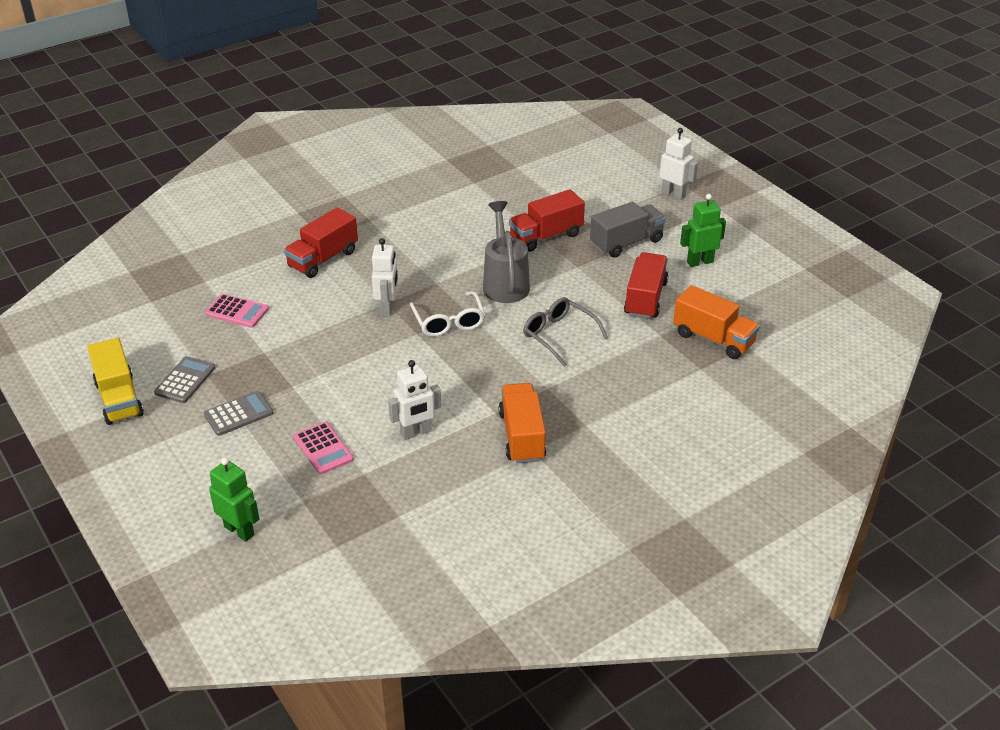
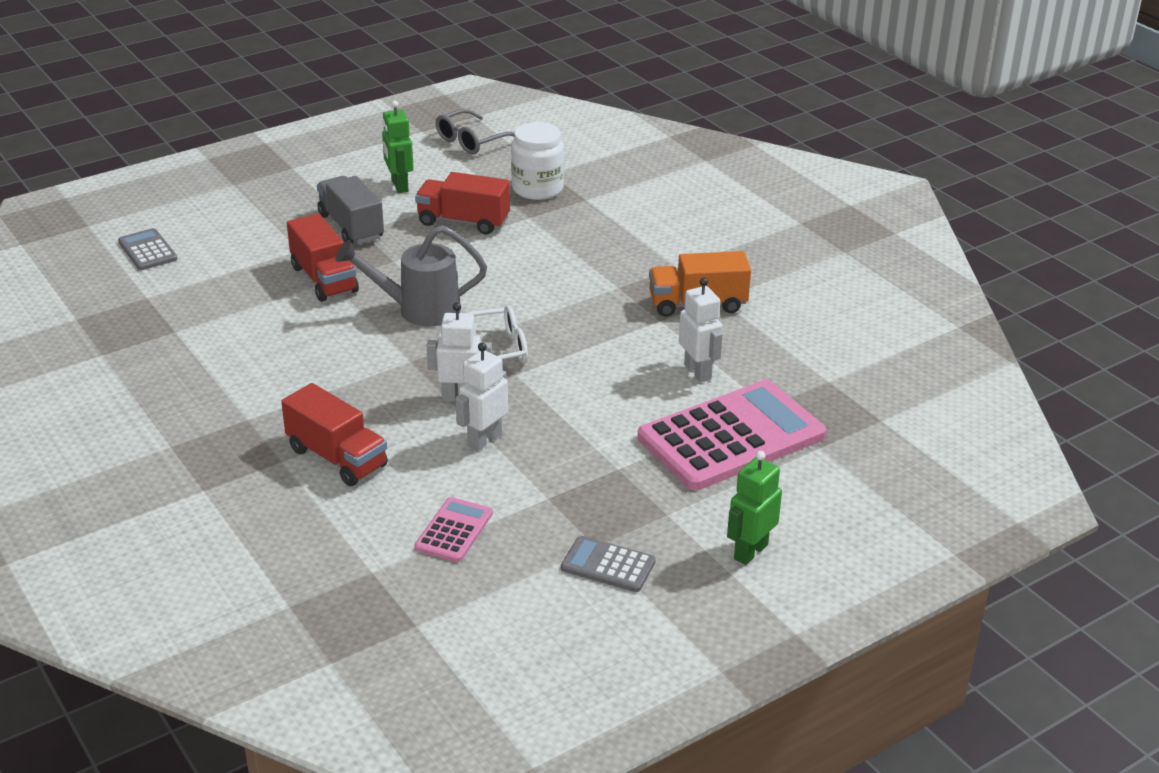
camera: 90 degrees left, 5 degrees down
yellow truck [87,338,144,425] -> none
grey calculator [204,391,274,436] -> grey calculator moved to [118,228,177,270]
green robot [209,457,259,542] -> green robot moved to [727,451,782,565]
pink calculator [293,422,354,474] -> pink calculator [638,380,826,491], size x2.18
grey glasses [523,297,608,367] -> grey glasses moved to [436,109,514,154]
white robot [657,128,698,200] -> white robot moved to [456,343,508,451]
orange truck [673,285,760,359] -> white jar [511,122,564,200]

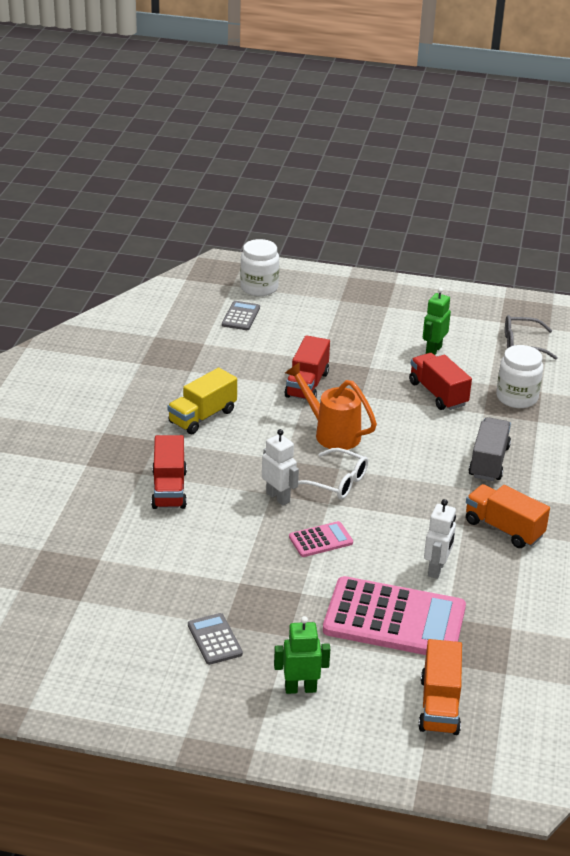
camera: 45 degrees right, 0 degrees up
grey truck [317,176,384,244] -> grey truck moved to [469,417,511,481]
grey watering can [336,225,487,326] -> orange watering can [285,362,377,450]
pink calculator [415,497,493,562] -> pink calculator moved to [289,521,353,557]
white robot [456,343,508,451] -> none
none -> yellow truck [167,368,237,434]
none -> white jar [240,239,279,296]
none -> orange truck [418,639,462,735]

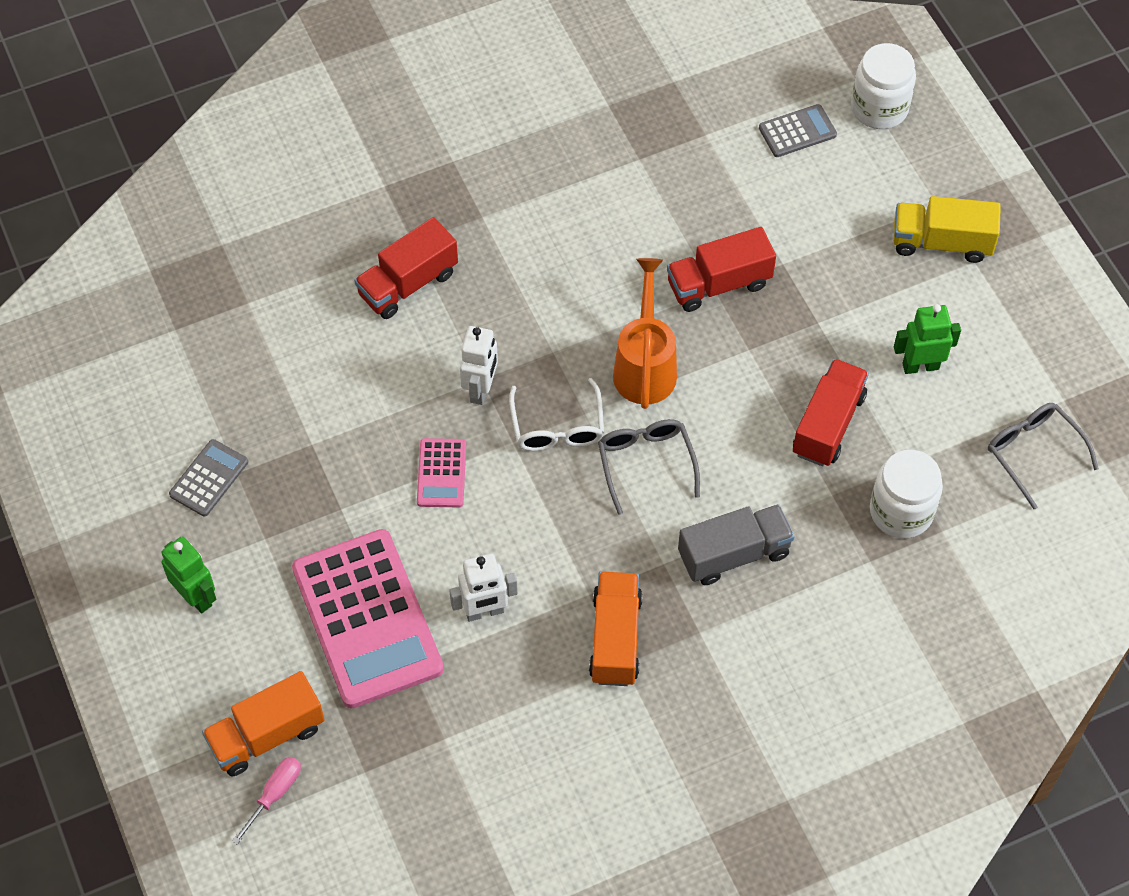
camera: 55 degrees right, 25 degrees up
yellow truck [167,368,237,434] -> yellow truck moved to [893,196,1001,263]
pink calculator [289,521,353,557] -> pink calculator turned 60 degrees clockwise [417,438,466,507]
none -> pink screwdriver [232,757,301,845]
none -> grey glasses [598,419,700,515]

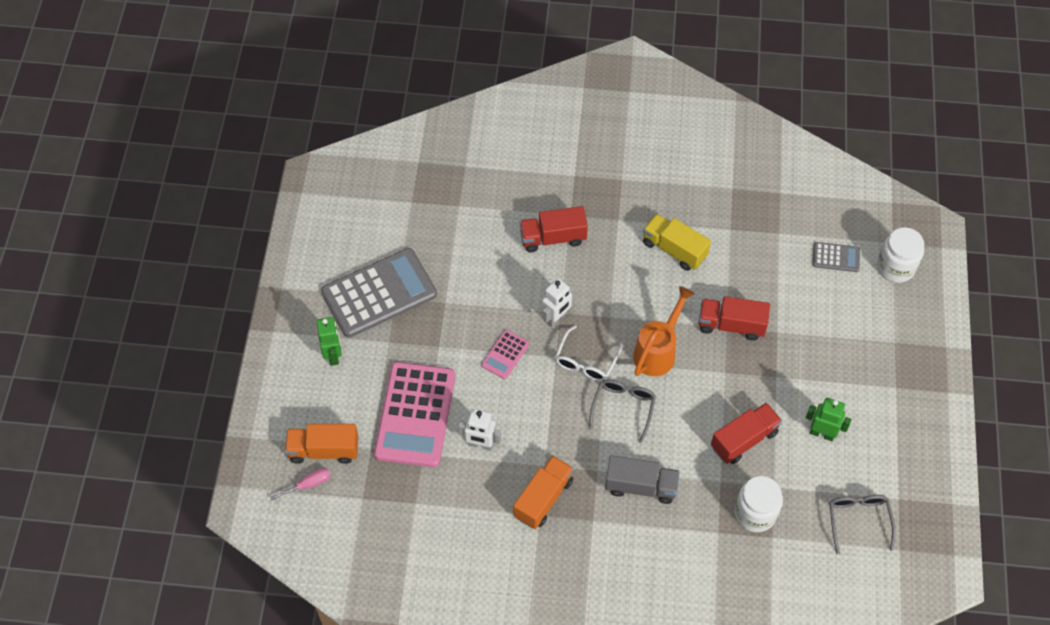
camera: 30 degrees right, 0 degrees up
grey calculator [169,439,248,517] -> grey calculator [321,248,437,338], size x2.18
yellow truck [893,196,1001,263] -> yellow truck moved to [643,214,711,271]

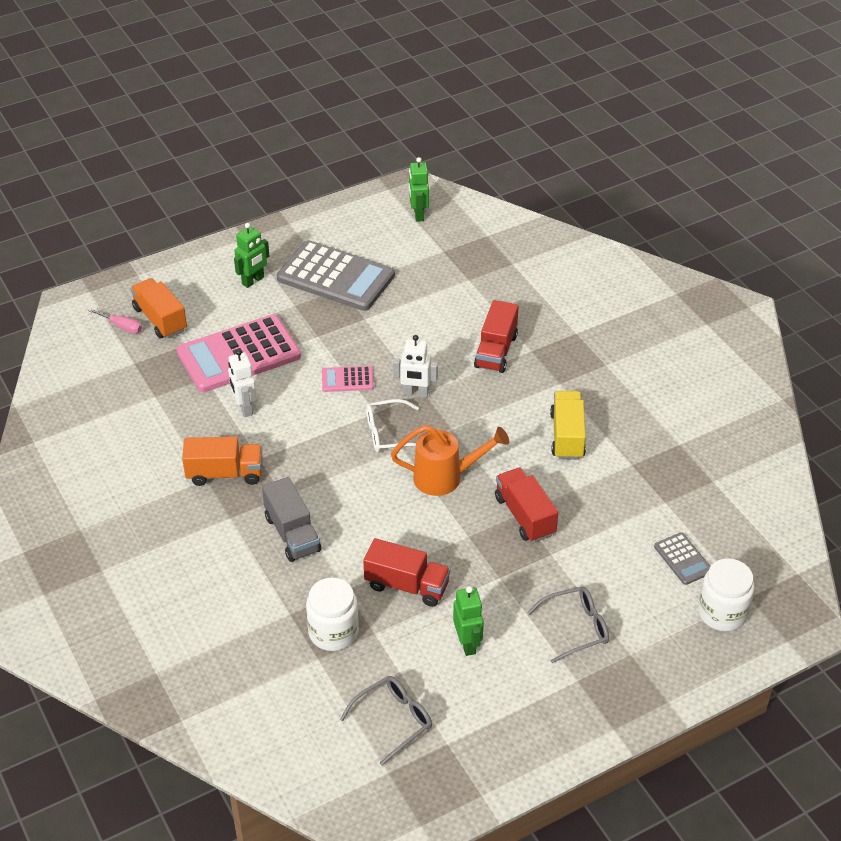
camera: 55 degrees right, 15 degrees down
red truck [520,206,588,253] -> red truck turned 120 degrees counterclockwise [474,300,519,373]
grey glasses [589,379,656,443] -> grey glasses moved to [527,587,609,663]
none -> green robot [409,157,429,222]

